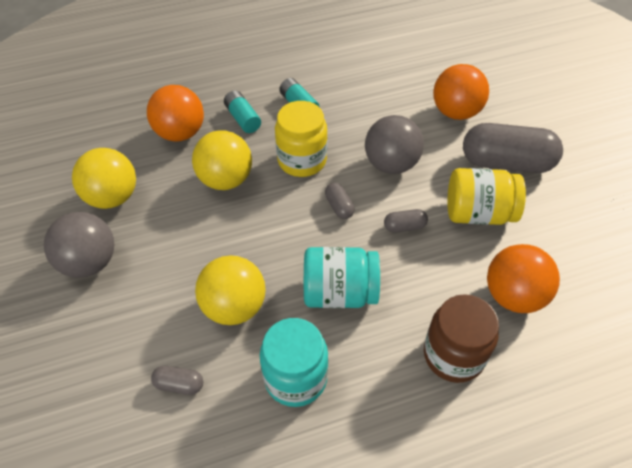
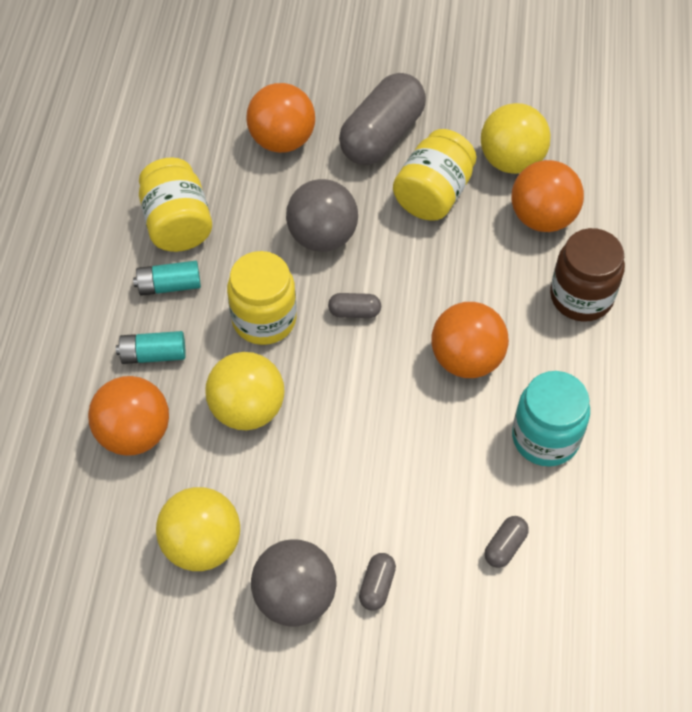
camera: 65 degrees left, 5 degrees up
yellow ball [195,255,266,325] -> yellow ball moved to [481,103,551,174]
turquoise jar [304,247,380,308] -> orange ball [431,302,509,378]
grey capsule [384,209,428,233] -> grey capsule moved to [359,553,396,611]
none -> yellow jar [139,157,212,252]

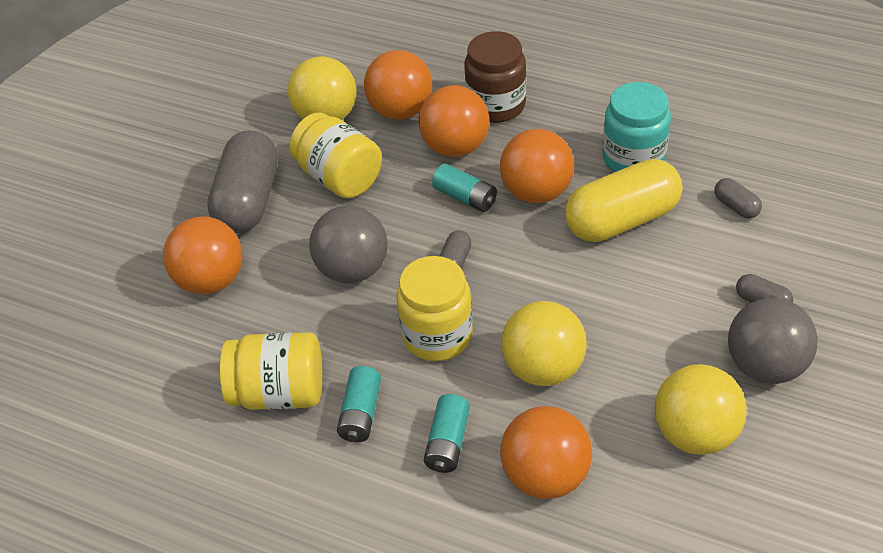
camera: 70 degrees left, 10 degrees down
grey capsule [339,73,426,165] -> grey capsule turned 45 degrees clockwise [207,130,278,233]
none -> orange ball [419,85,489,157]
none -> turquoise battery [432,163,497,212]
none -> yellow capsule [565,159,682,242]

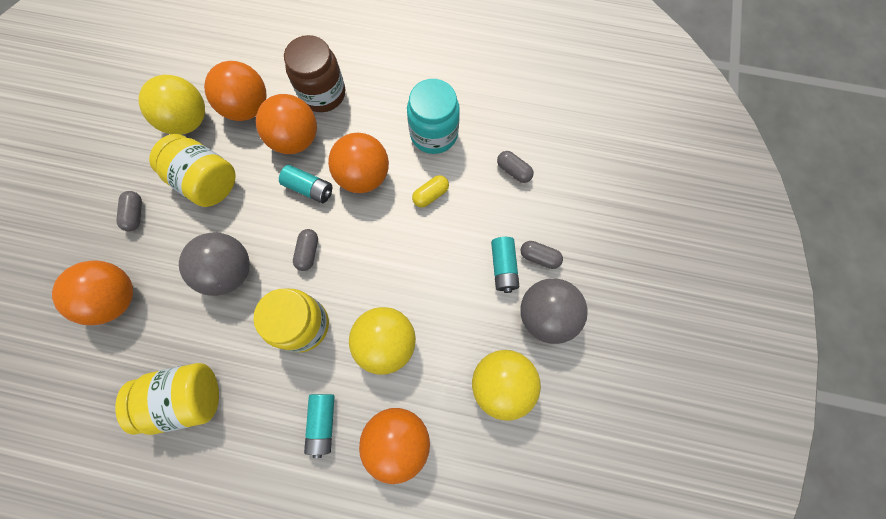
camera: 15 degrees left, 25 degrees up
grey capsule [207,130,278,233] -> grey capsule [116,191,142,232], size x0.43
turquoise battery [337,366,381,442] -> turquoise battery moved to [491,237,519,293]
yellow capsule [565,159,682,242] -> yellow capsule [412,175,449,207], size x0.43

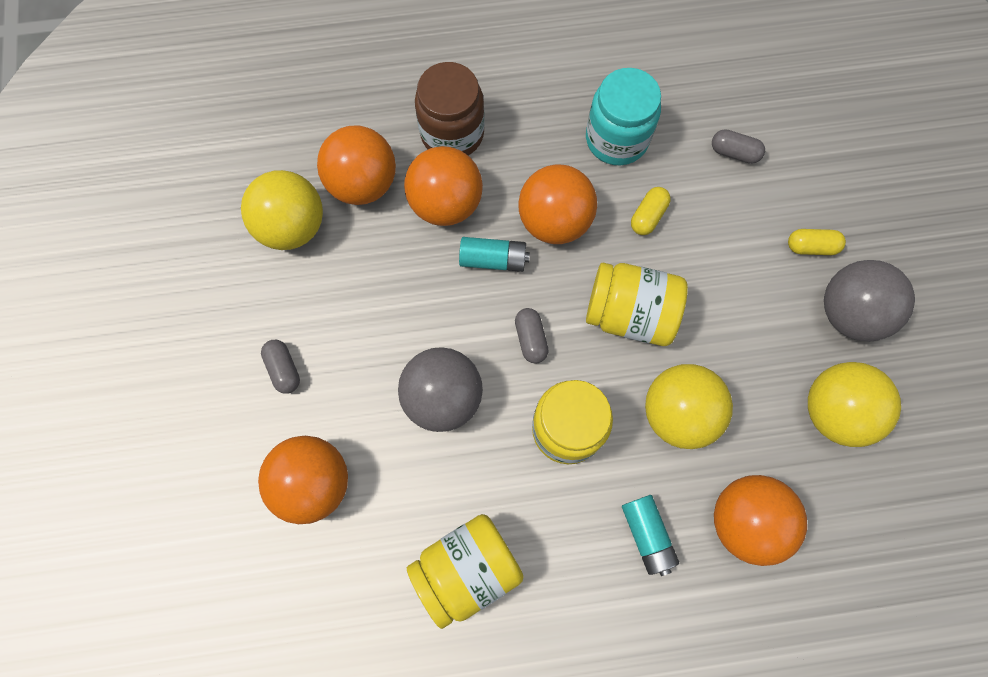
camera: 20 degrees left, 0 degrees up
yellow jar [149,134,235,207] -> yellow jar moved to [586,263,688,346]
turquoise battery [491,237,519,293] -> none
grey capsule [521,241,563,269] -> yellow capsule [788,229,846,255]

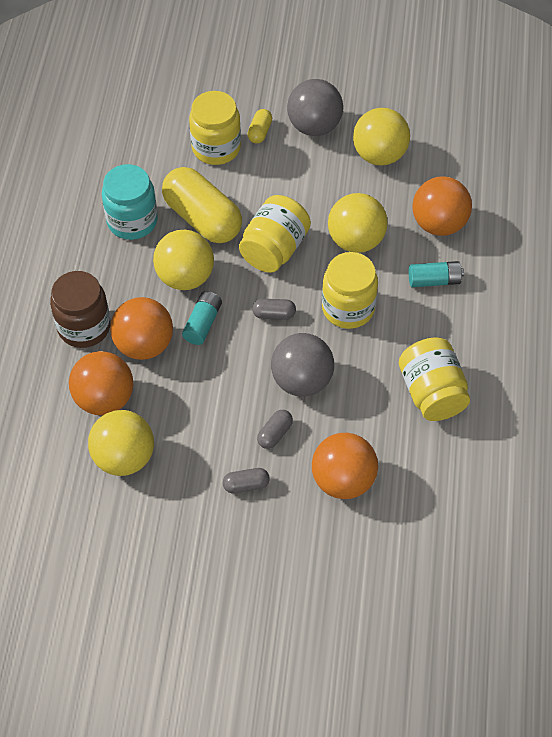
camera: 75 degrees left, 15 degrees down
orange ball [518,164,597,244] -> yellow ball [153,230,214,290]
yellow capsule [631,187,671,235] -> yellow capsule [162,167,242,243], size x2.33
grey capsule [712,129,765,164] -> grey capsule moved to [257,410,293,449]
none -> yellow jar [189,91,241,165]

